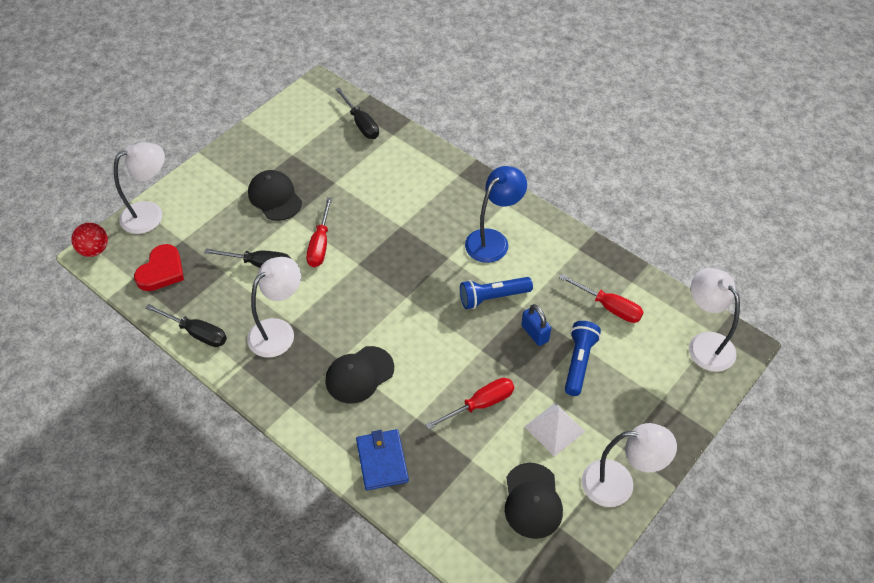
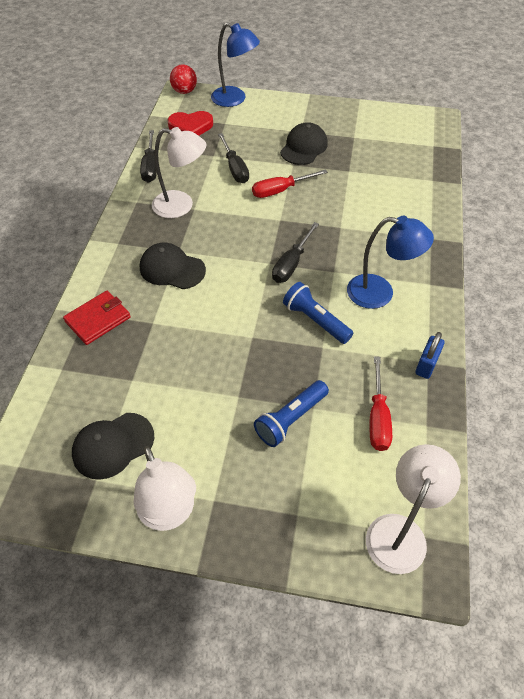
camera: 60 degrees right, 0 degrees up
white lamp [114,142,165,234] -> blue lamp [211,22,260,107]
black screwdriver [335,88,379,139] -> black screwdriver moved to [272,222,319,283]
blue wallet [356,429,409,491] -> red wallet [63,291,131,345]
red screwdriver [425,378,514,430] -> none
blue padlock [521,304,551,346] -> blue padlock moved to [415,332,445,379]
white pyramid [525,403,585,457] -> none
blue flashlight [565,321,601,396] -> blue flashlight turned 150 degrees clockwise [254,380,329,447]

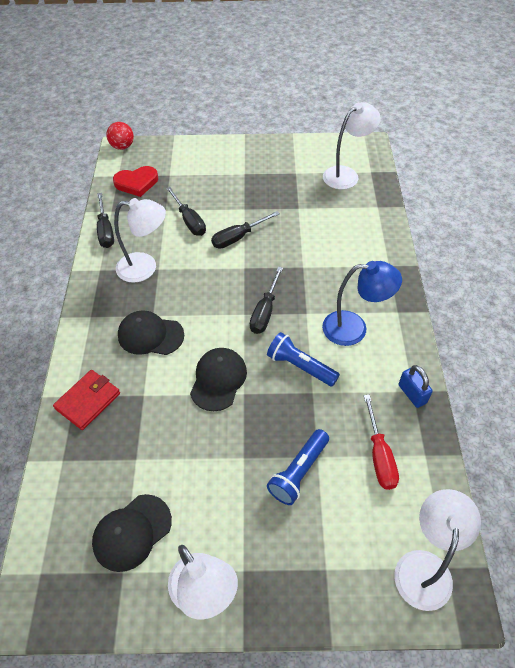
camera: 10 degrees left, 0 degrees up
blue lamp [211,22,260,107] -> none
red screwdriver [252,169,328,198] -> black screwdriver [211,211,280,248]
black cap [280,122,328,165] -> black cap moved to [190,348,247,411]
blue padlock [415,332,445,379] -> blue padlock turned 45 degrees counterclockwise [399,365,433,408]
none -> white lamp [323,102,381,189]

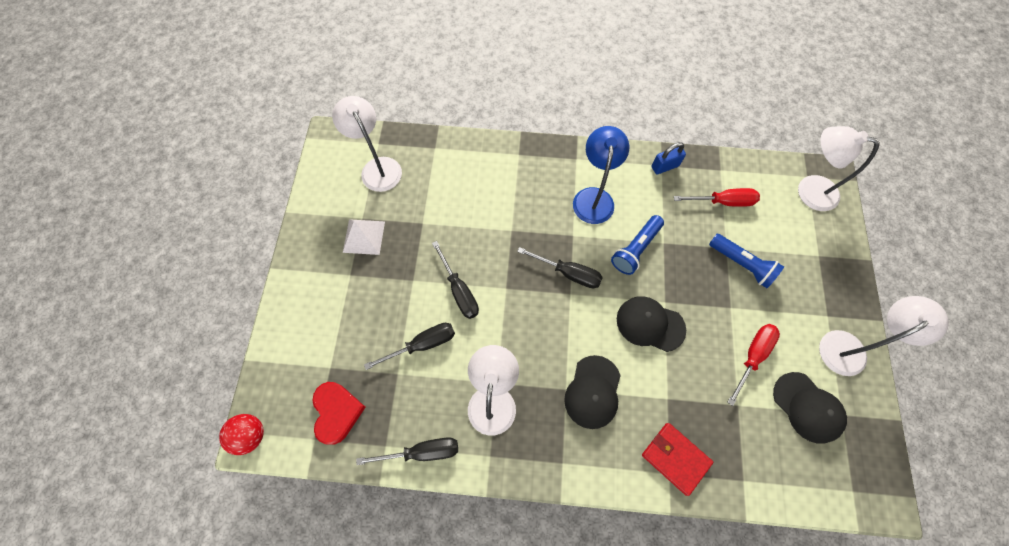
camera: 85 degrees left, 15 degrees up
none -> white pyramid [343,219,385,255]
none -> red screwdriver [727,324,780,406]

